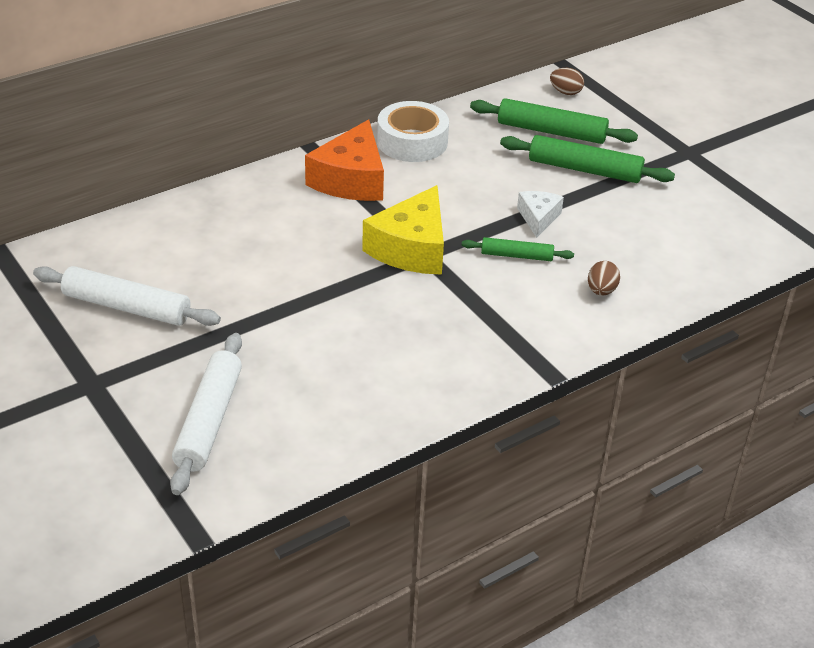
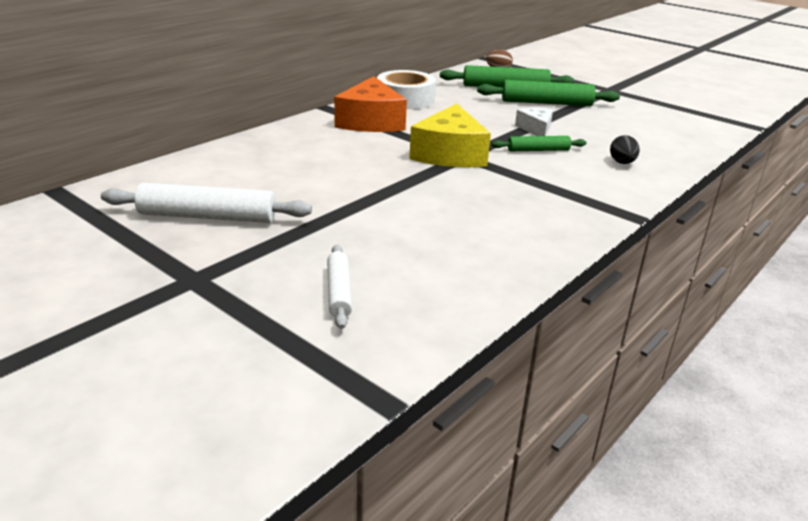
camera: 15 degrees left, 10 degrees down
white rolling pin [170,333,242,495] -> white rolling pin [327,245,352,329], size x0.58
brown egg [588,261,620,296] -> black egg [610,135,640,164]

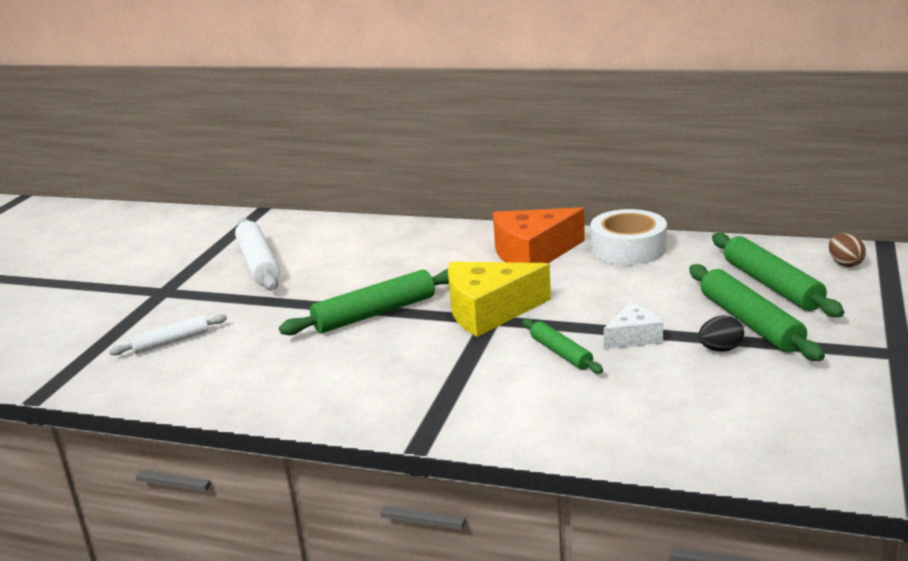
camera: 70 degrees right, 5 degrees down
black egg [610,135,640,164] -> black egg moved to [698,316,744,352]
none -> green rolling pin [279,269,449,335]

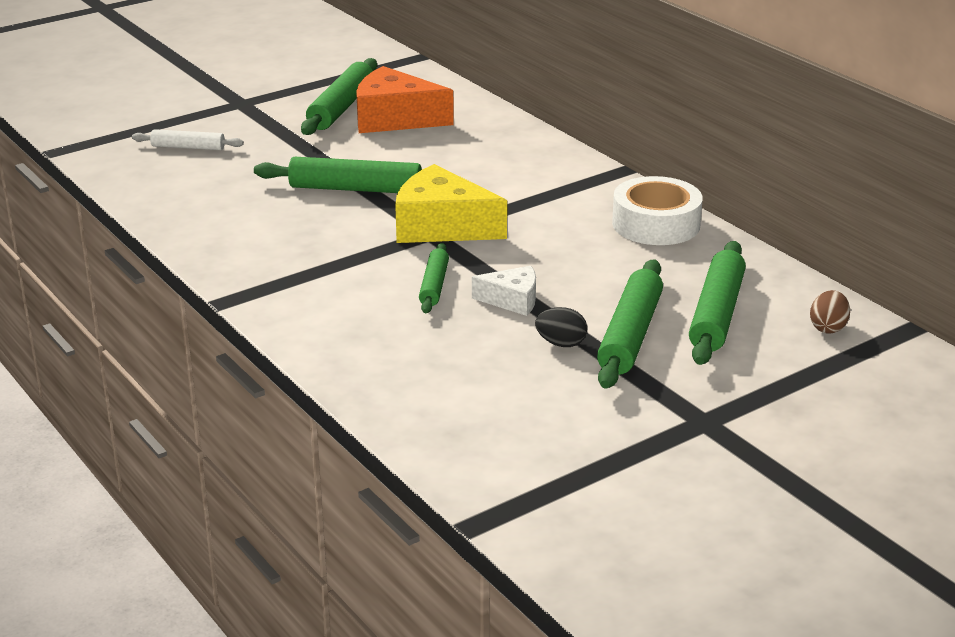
camera: 35 degrees right, 5 degrees up
white rolling pin [235,218,280,291] -> green rolling pin [301,58,377,135]
orange cheese [493,207,585,263] -> orange cheese moved to [356,66,454,133]

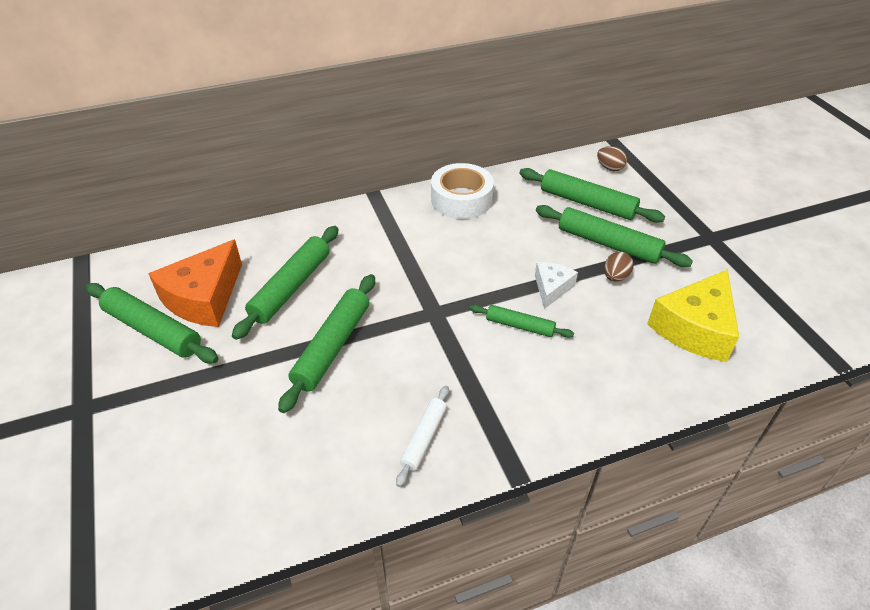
camera: 75 degrees left, 15 degrees up
white rolling pin [132,129,244,150] -> white rolling pin moved to [396,386,449,487]
yellow cheese [395,164,507,243] -> yellow cheese moved to [647,269,739,362]
black egg [535,307,587,347] -> brown egg [604,252,633,282]
none -> green rolling pin [232,226,339,340]

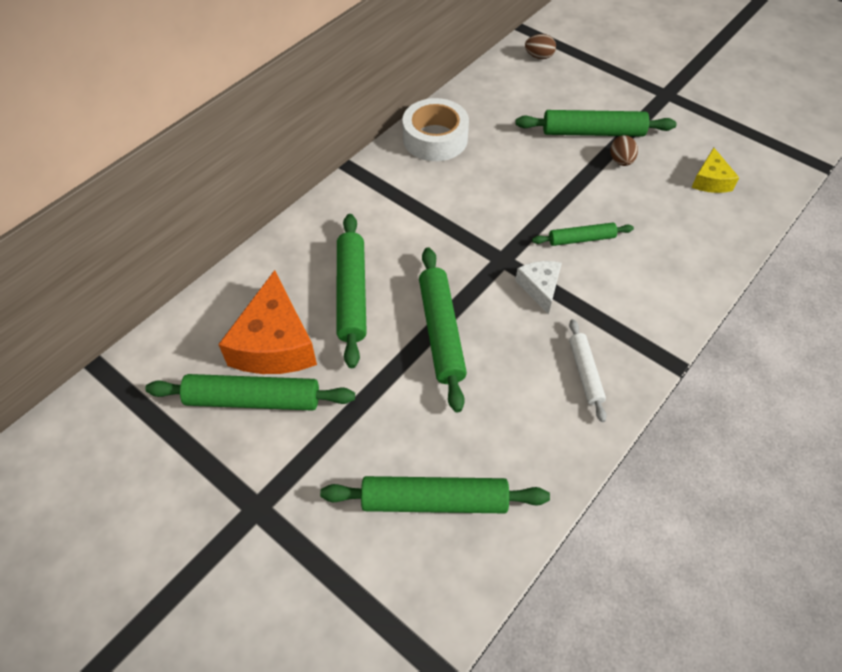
camera: 30 degrees left, 10 degrees up
green rolling pin [519,168,665,222] -> green rolling pin moved to [320,476,550,513]
white cheese [535,262,578,309] -> white cheese moved to [515,261,562,314]
yellow cheese [647,269,739,362] -> yellow cheese [691,148,739,193], size x0.54

